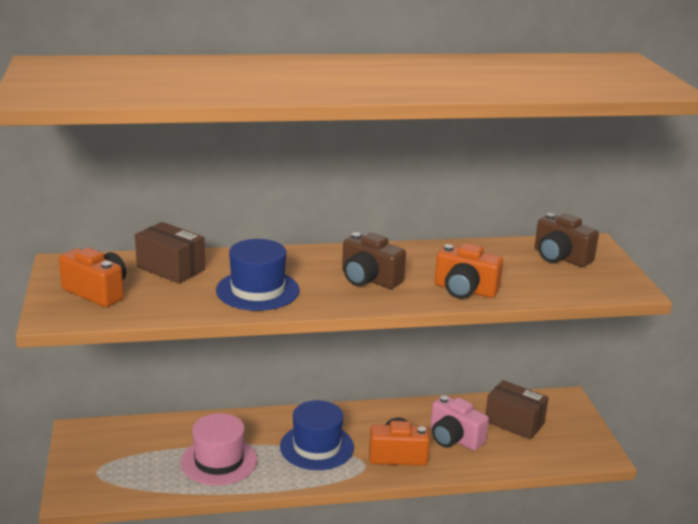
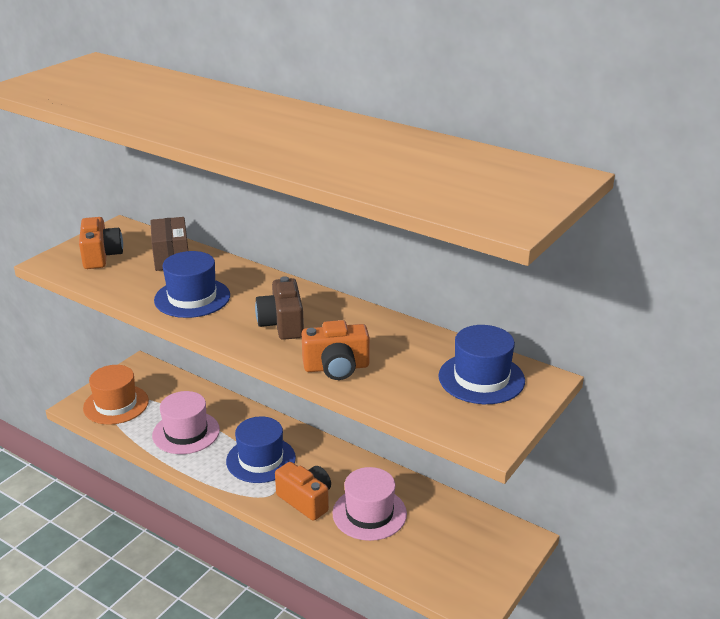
camera: 45 degrees right, 5 degrees up
pink camera [430,395,489,451] -> pink hat [332,467,407,541]
orange camera [435,243,503,299] -> orange camera turned 75 degrees counterclockwise [301,320,370,380]
brown box [485,380,549,440] -> none
brown camera [535,213,599,267] -> blue hat [438,325,525,404]
none -> orange hat [83,365,149,425]

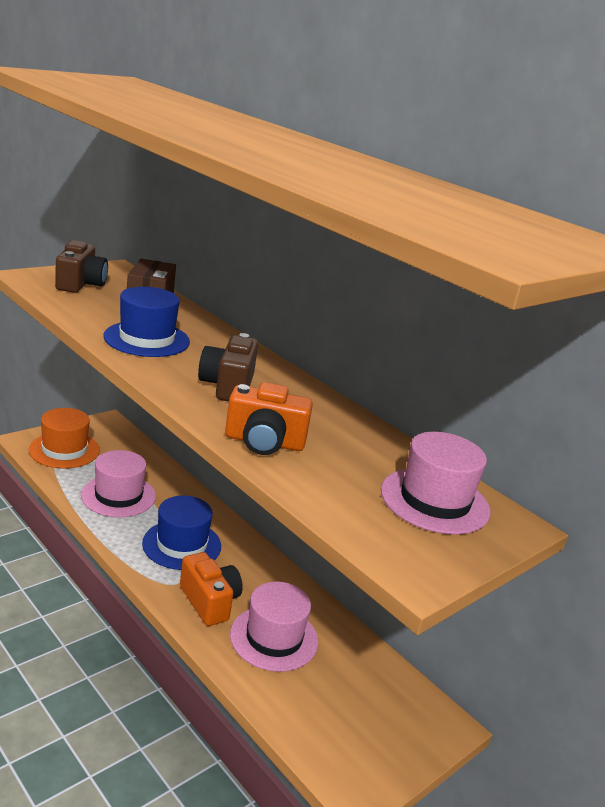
camera: 10 degrees right, 5 degrees down
orange camera [79,217,123,269] -> brown camera [55,240,108,293]
blue hat [438,325,525,404] -> pink hat [381,432,491,534]

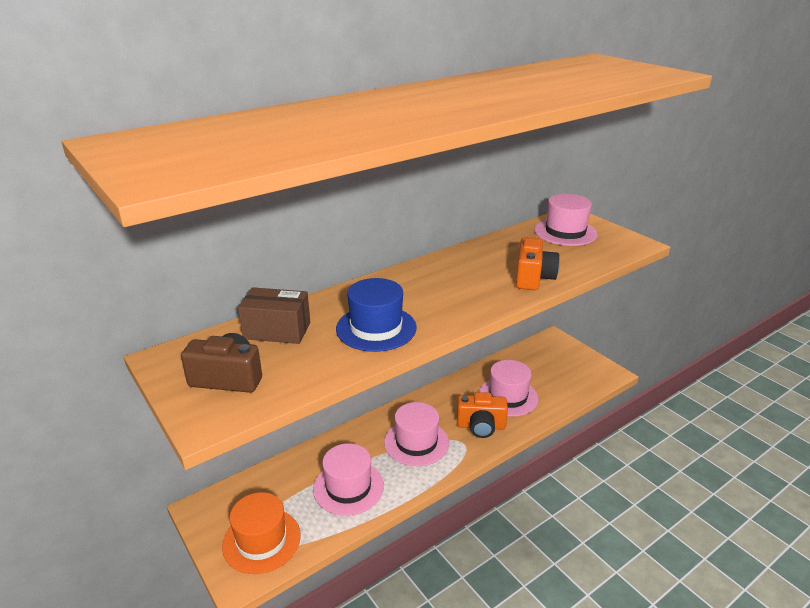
camera: 80 degrees left, 5 degrees up
blue hat [142,496,221,570] -> pink hat [384,402,449,466]
orange camera [180,552,243,626] -> orange camera turned 150 degrees counterclockwise [457,392,508,438]
brown camera [198,333,258,401] -> none

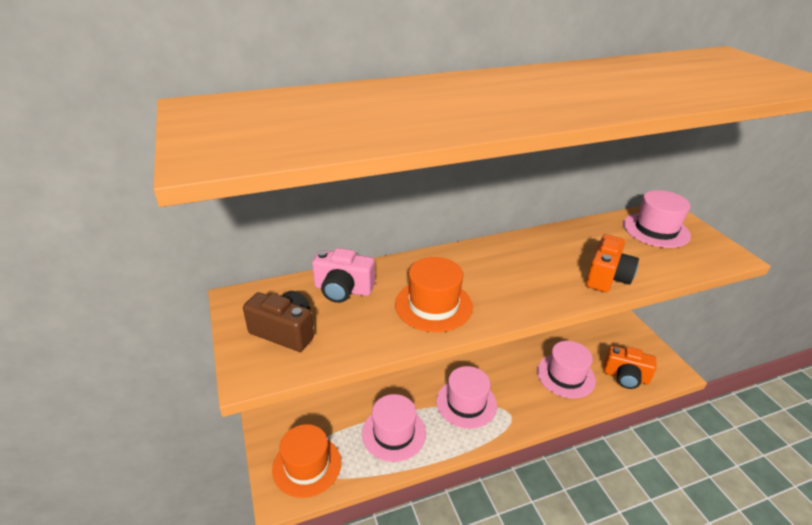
camera: 15 degrees right, 5 degrees up
brown box [238,287,310,344] -> pink camera [312,248,375,303]
blue hat [336,278,417,352] -> orange hat [395,257,473,332]
orange camera [457,392,508,438] -> orange camera moved to [604,346,657,389]

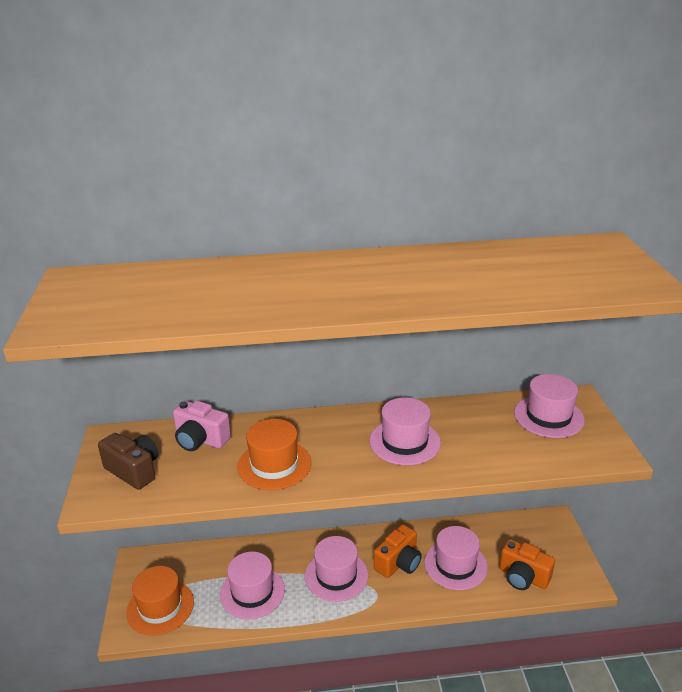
camera: 15 degrees right, 5 degrees down
orange camera [586,234,639,292] -> orange camera moved to [374,524,422,578]
none -> pink hat [369,397,441,465]

